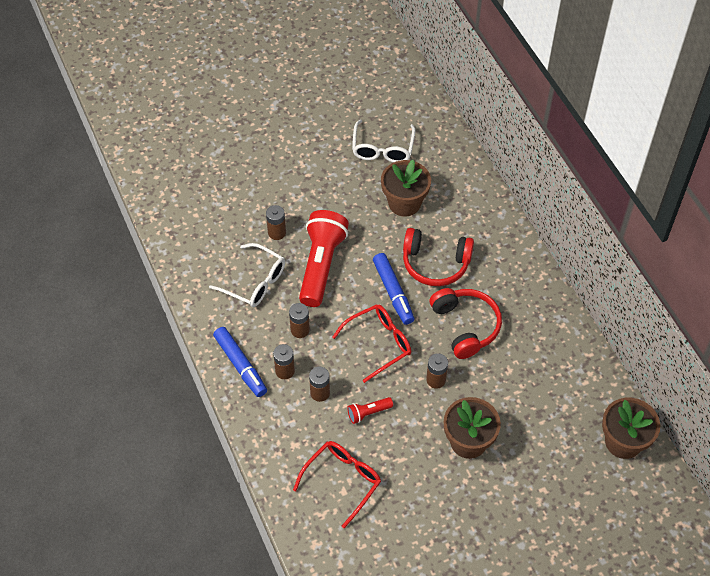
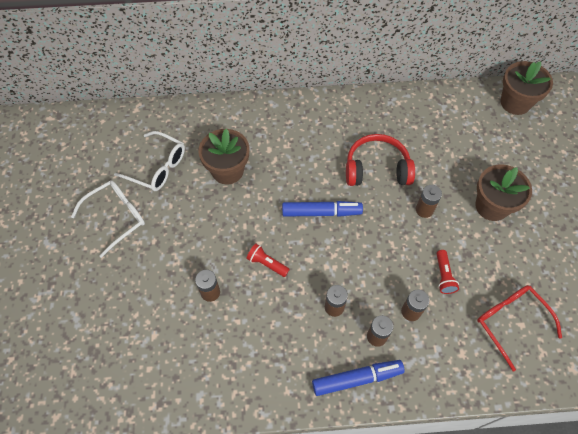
camera: 70 degrees left, 5 degrees up
white glasses [209,243,285,307] -> white glasses moved to [71,180,145,258]
red flashlight [299,210,349,307] -> red flashlight [246,243,290,277], size x0.44
red glasses [332,304,411,383] -> none
red headphones [403,228,474,286] -> none

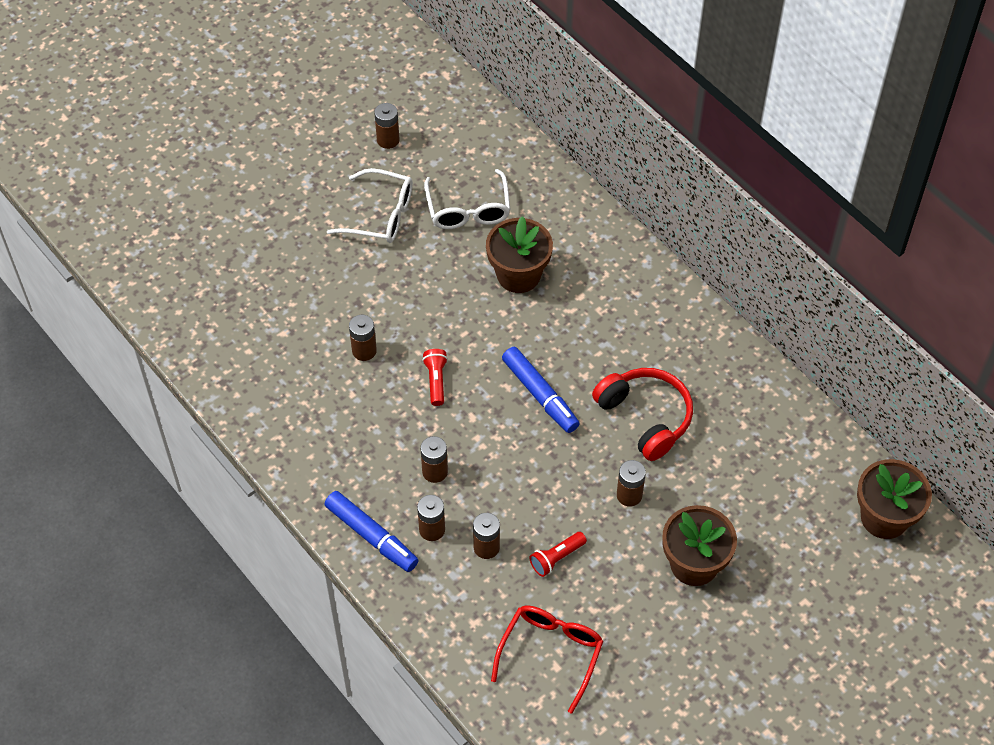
camera: 55 degrees right, 5 degrees down
none -> brown battery [374,103,400,149]

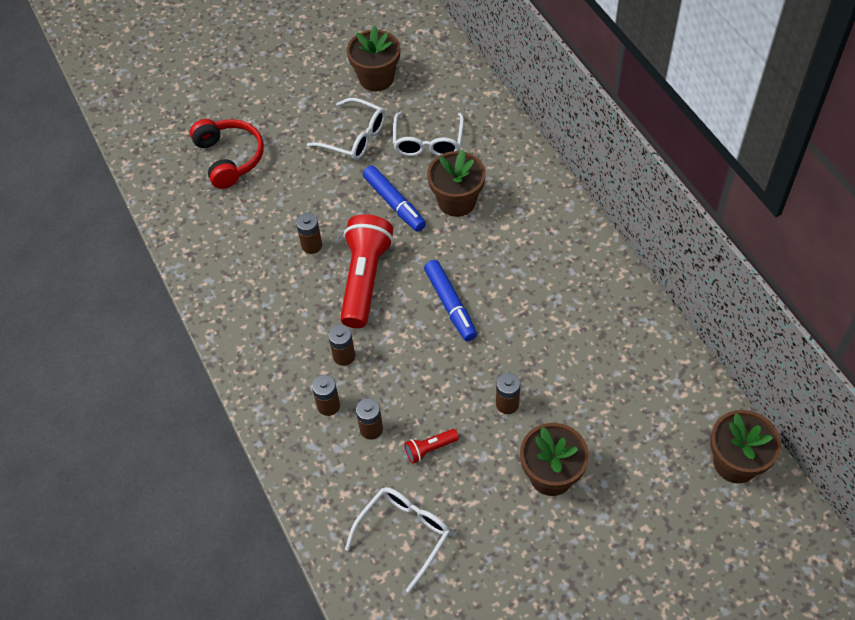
camera: 15 degrees right, 0 degrees up
blue marker [324,491,419,572] -> blue marker moved to [363,165,426,232]
brown battery [374,103,400,149] -> brown flower pot [347,26,400,91]
red flashlight [422,349,448,406] -> red flashlight [340,214,393,328], size x2.28
red glasses [491,606,603,714] -> white glasses [345,487,450,593]
red headphones [592,368,693,461] -> red headphones moved to [190,119,264,189]

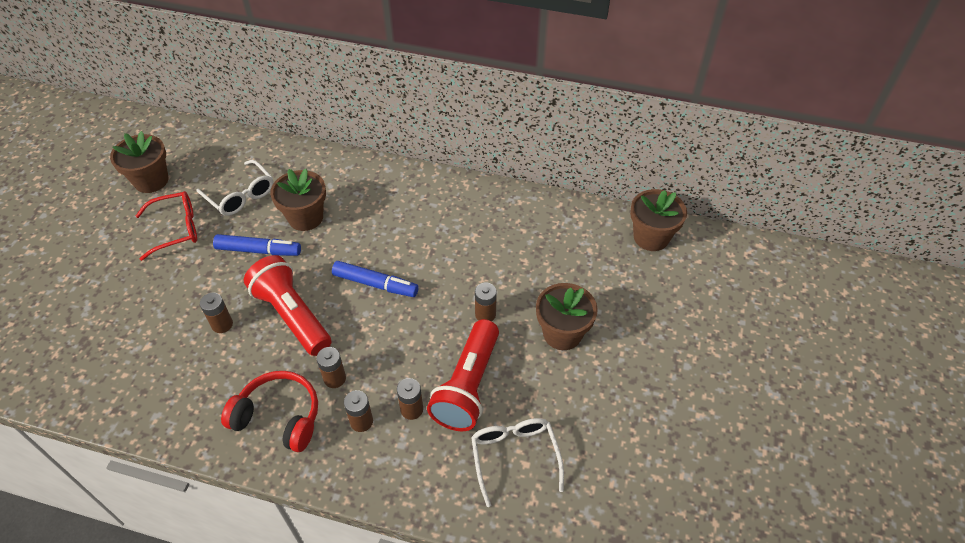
camera: 50 degrees left, 5 degrees down
red headphones [190,119,264,189] -> red headphones moved to [221,371,318,452]
white glasses [307,98,385,160] -> red glasses [135,191,197,261]
red flashlight [404,429,459,464] -> red flashlight [427,319,499,431], size x2.28

